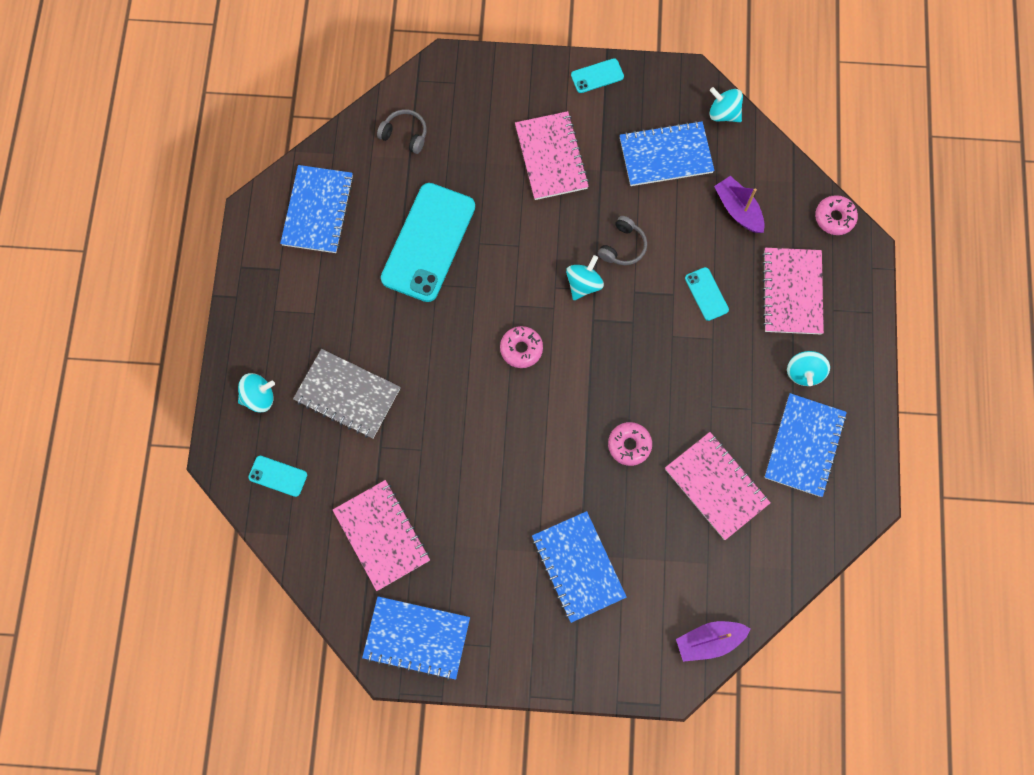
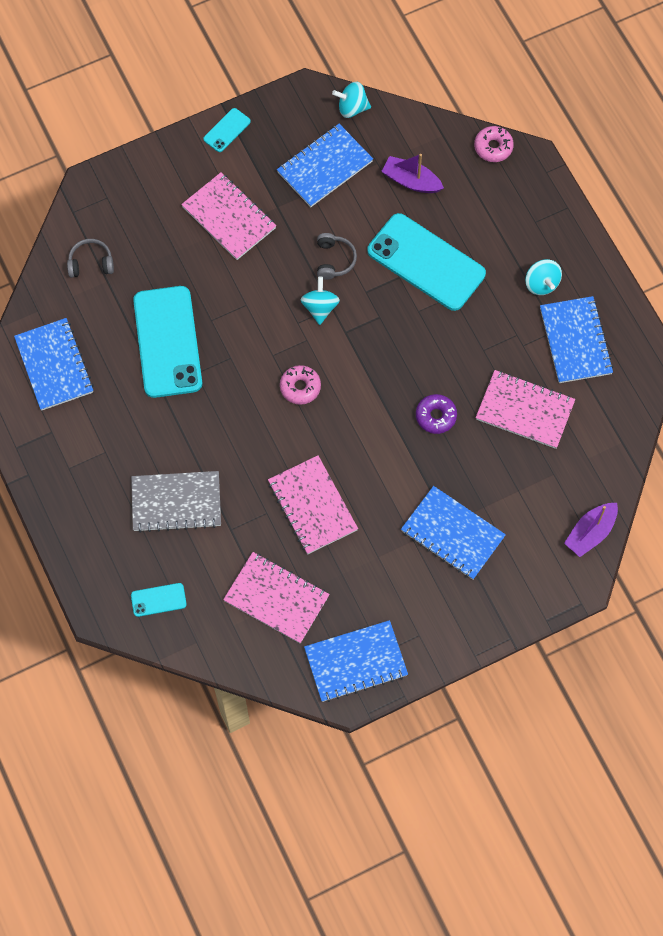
camera: 30 degrees left, 5 degrees down
turquoise spinning top [238,373,275,413] -> none
pink donut [608,422,652,466] -> purple donut [416,394,457,434]
turquoise phone [685,267,729,321] -> turquoise phone [367,213,486,311], size x2.28
pink notebook [762,248,824,334] -> pink notebook moved to [268,456,358,554]

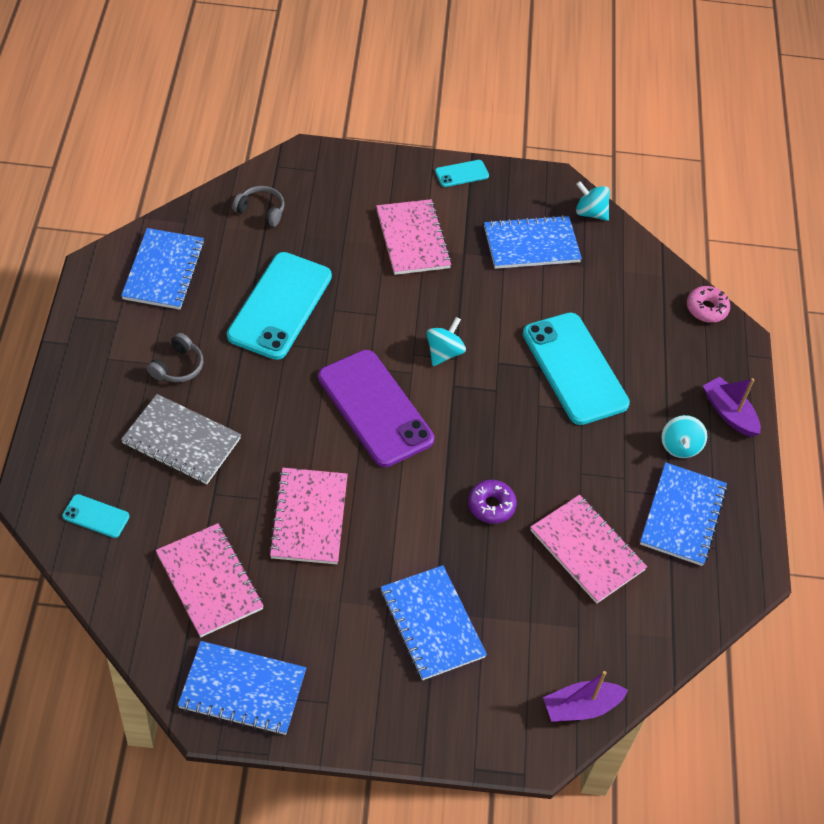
camera: 25 degrees right, 15 degrees down
pink donut [280,365,321,405] -> purple phone [318,350,434,467]
grey headphones [317,233,357,280] -> grey headphones moved to [147,333,203,383]
purple boat [381,154,444,193] -> purple boat moved to [703,377,761,437]

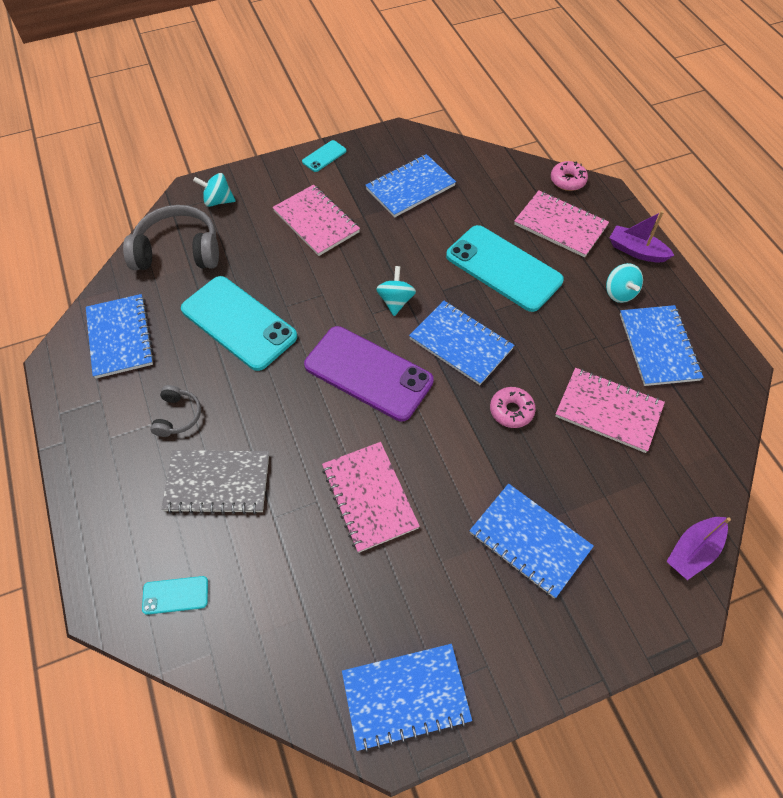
camera: 20 degrees left, 5 degrees up
pink notebook [156,523,264,637] -> pink notebook moved to [514,191,609,257]
turquoise phone [227,252,332,360] -> turquoise phone turned 45 degrees counterclockwise [181,276,297,371]
grey headphones [232,186,285,227] -> grey headphones [123,205,219,270], size x1.96
purple donut [468,480,517,524] -> pink donut [490,387,536,428]
turquoise spinning top [576,181,610,221] -> turquoise spinning top moved to [193,173,236,207]
none -> blue notebook [409,301,514,385]

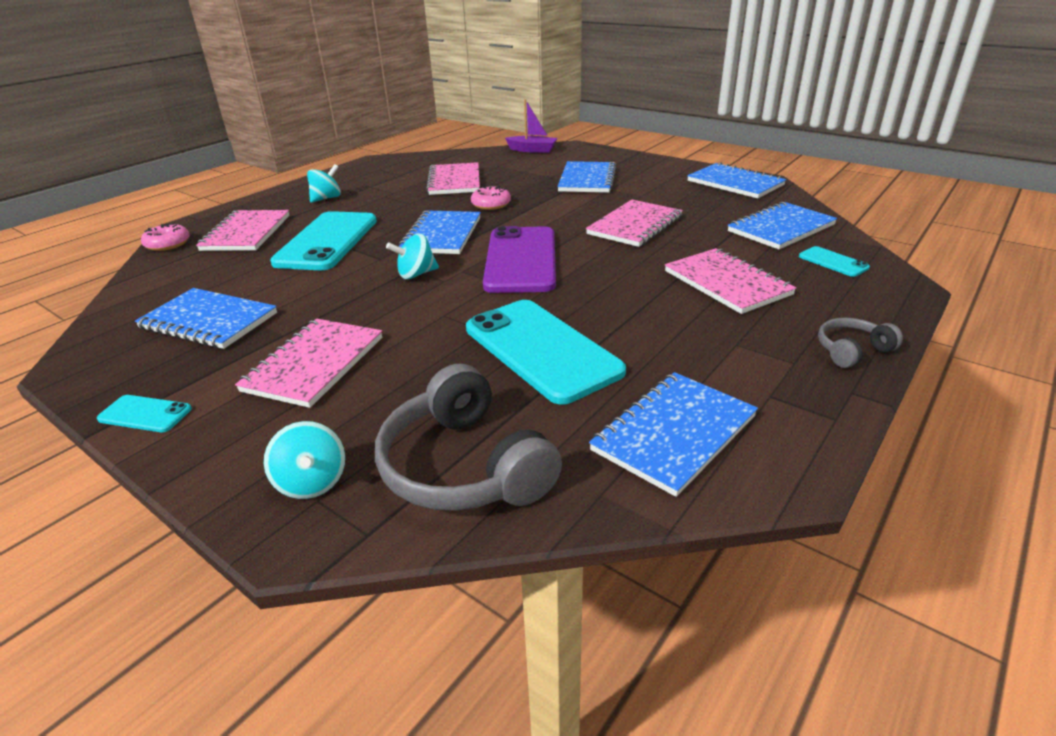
camera: 120 degrees left, 25 degrees down
grey headphones [150,385,201,437] -> grey headphones moved to [818,318,903,368]
grey notebook [161,450,269,514] -> pink notebook [665,248,796,314]
turquoise phone [181,276,297,371] -> turquoise phone turned 45 degrees counterclockwise [466,300,626,405]
purple boat [610,211,675,263] -> none
blue notebook [620,305,703,386] -> blue notebook moved to [728,202,837,250]

